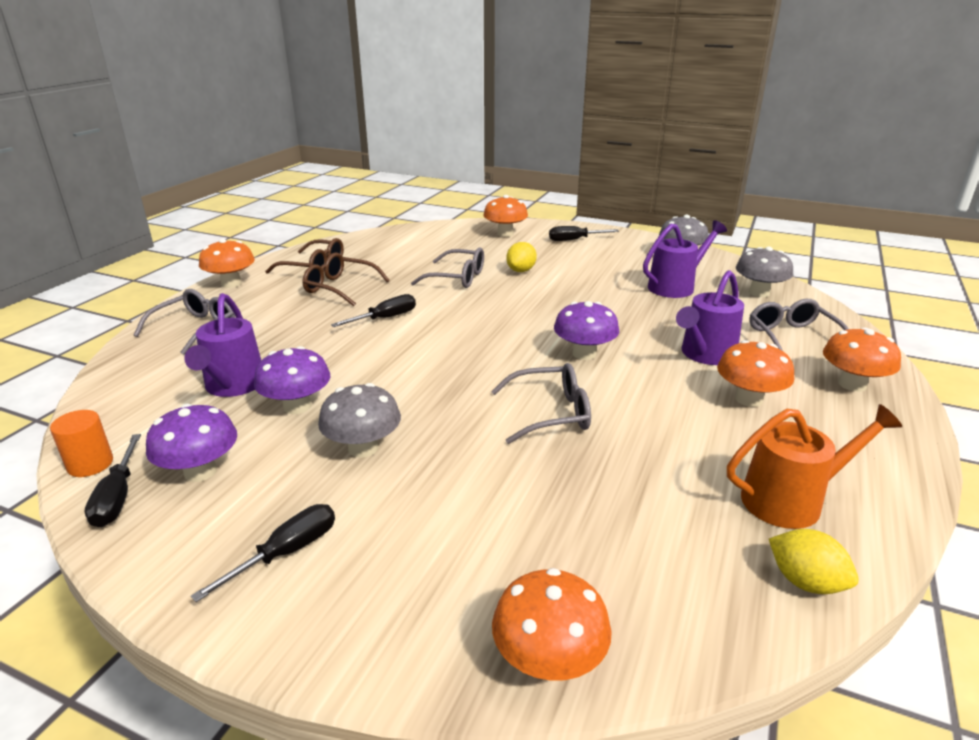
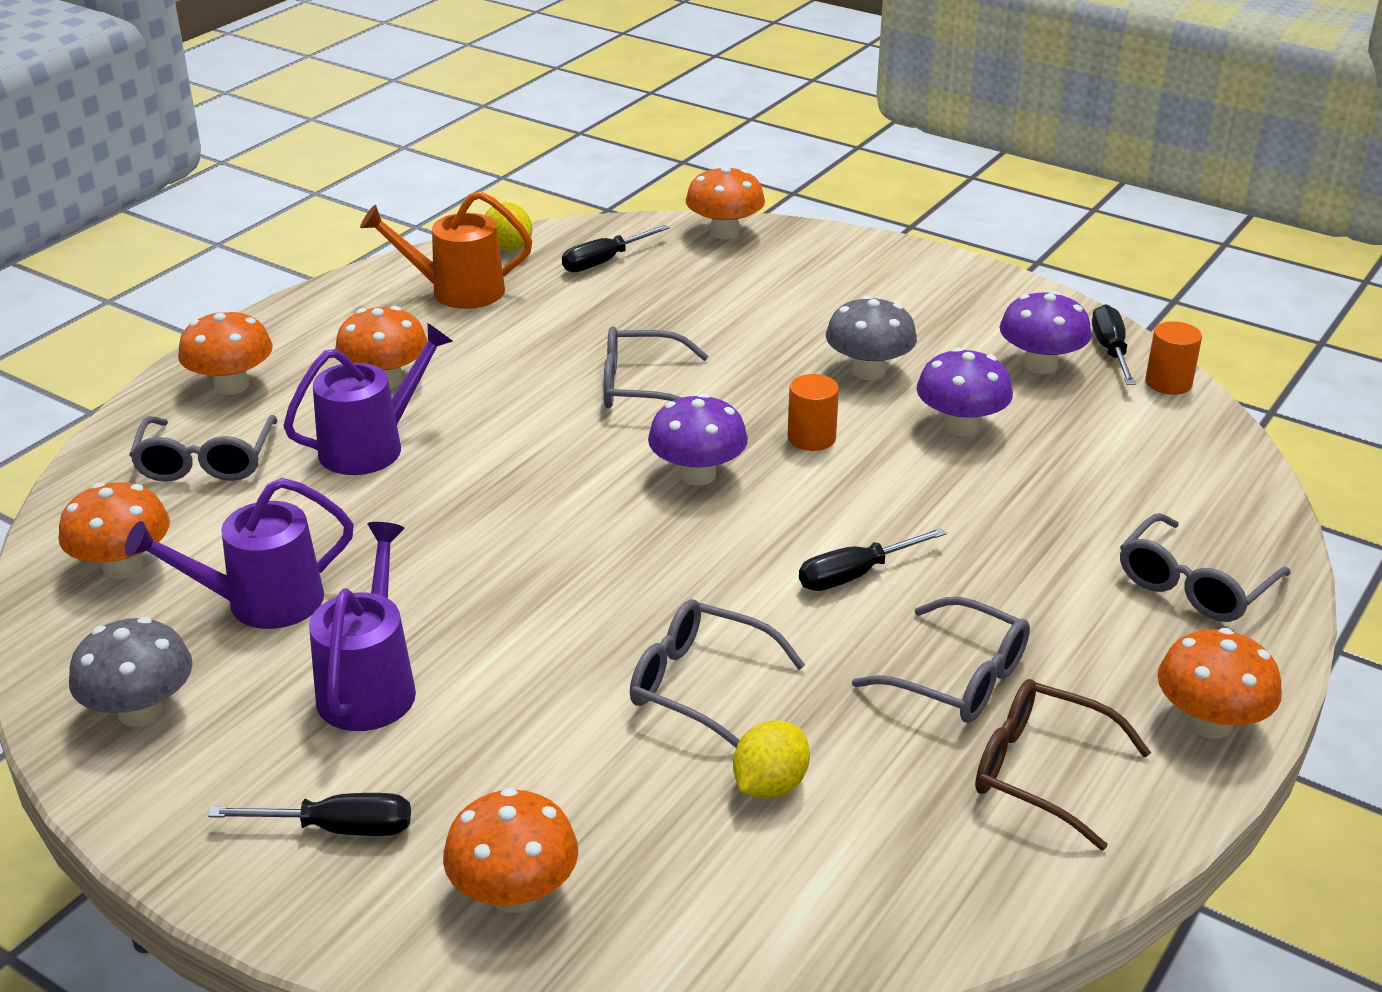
camera: 170 degrees left, 5 degrees up
purple watering can [184,293,261,397] -> purple watering can moved to [309,522,416,731]
black screwdriver [191,504,335,602] -> black screwdriver moved to [562,225,670,273]
brown glasses [303,252,390,306] -> grey glasses [852,597,1030,723]
yellow lemon [506,242,537,272] -> yellow lemon moved to [733,720,810,799]
purple mushroom [554,301,619,360] -> purple mushroom moved to [648,393,748,486]
grey mushroom [736,247,793,297] -> orange mushroom [58,482,170,579]
none -> orange cylinder [787,374,839,451]

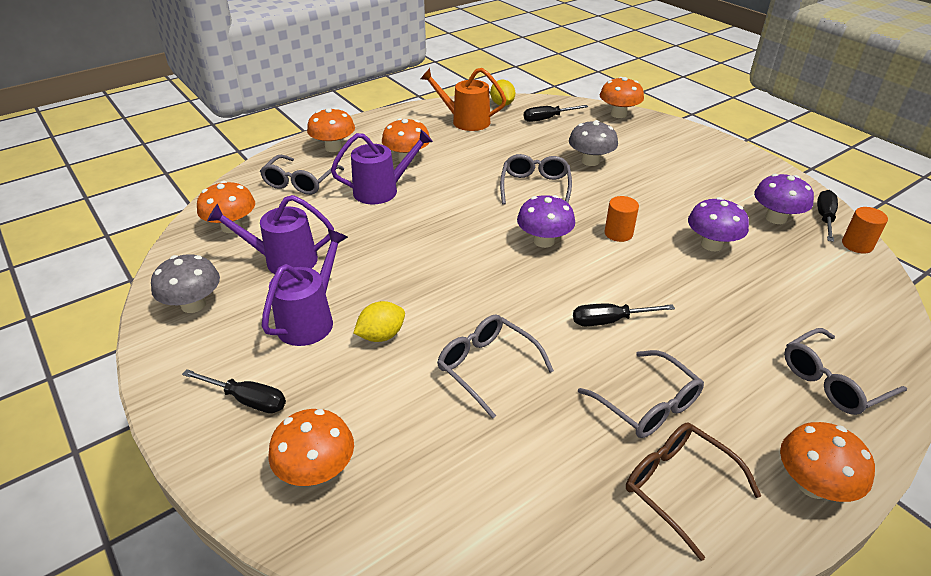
camera: 20 degrees right, 5 degrees up
grey glasses [604,326,708,408] -> grey glasses turned 75 degrees clockwise [500,154,572,205]
yellow lemon [733,720,810,799] -> yellow lemon moved to [353,301,405,342]
grey mushroom [826,295,917,380] -> grey mushroom moved to [569,120,618,166]

